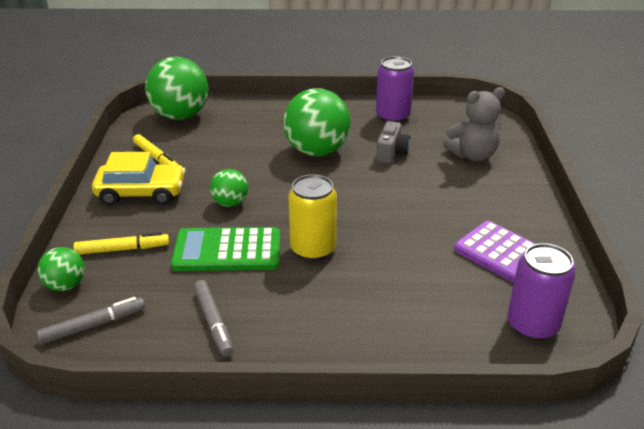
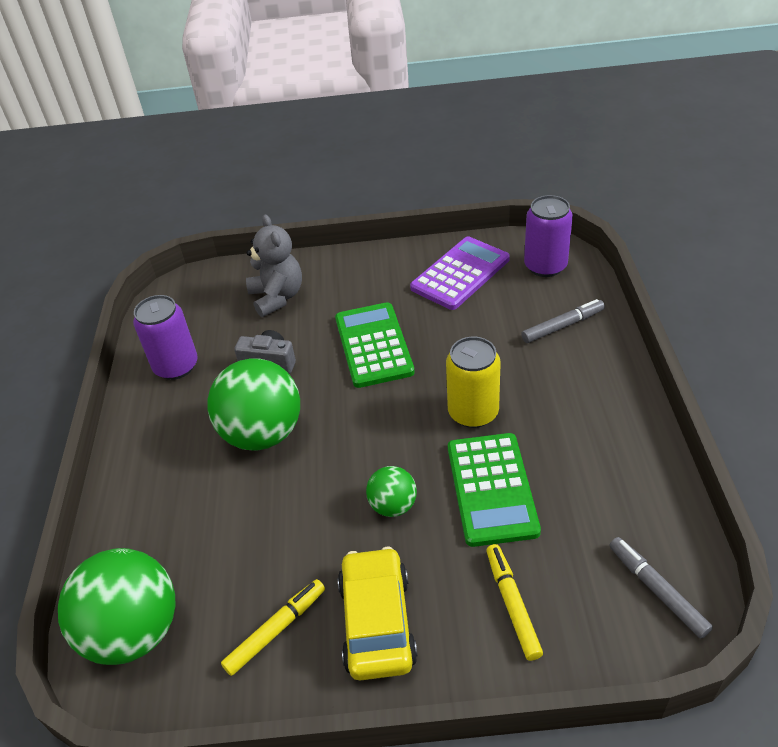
camera: 90 degrees left, 10 degrees up
green ball [38,247,85,291] -> none
grey marker [194,280,234,357] -> grey marker moved to [521,299,605,343]
none -> green calculator [335,302,415,388]

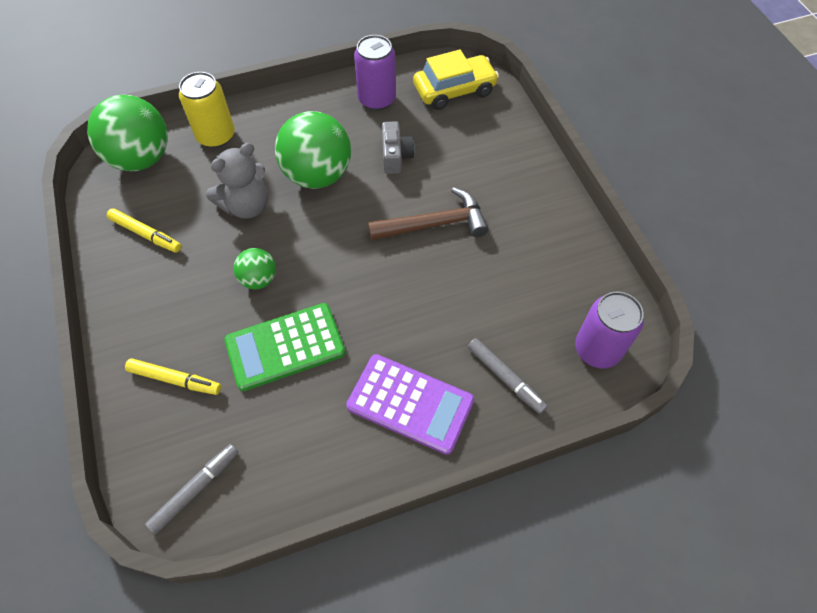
camera: 70 degrees right, 15 degrees up
grey teddy bear [246,214,302,317] -> grey teddy bear moved to [206,143,268,219]
green calculator [335,302,415,388] -> brown hammer [368,187,489,241]
yellow car [338,547,418,681] -> yellow car moved to [413,49,499,110]
purple calculator [410,236,510,310] -> purple calculator moved to [346,354,474,455]
yellow can [446,337,501,428] -> yellow can moved to [179,72,235,148]
yellow marker [486,544,543,661] -> yellow marker turned 45 degrees clockwise [125,358,221,395]

